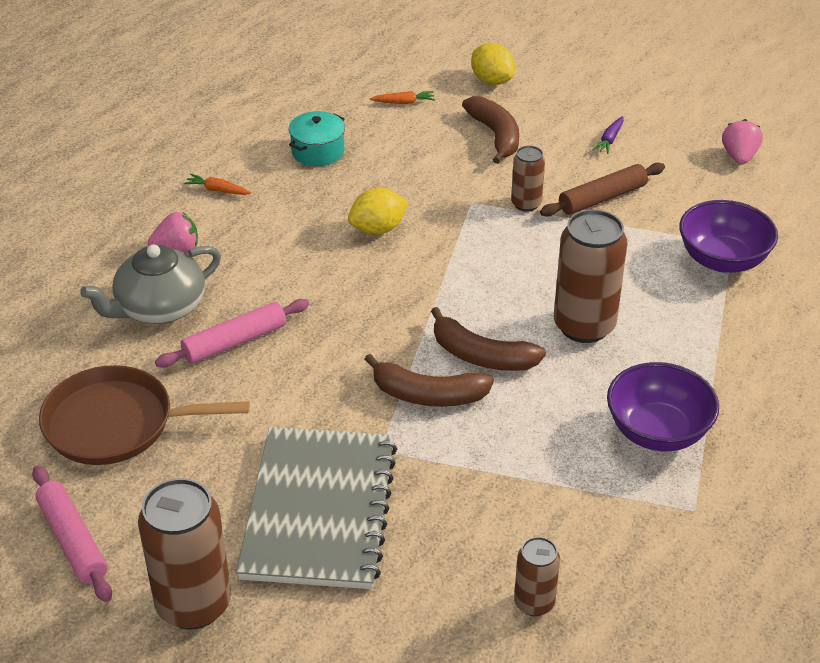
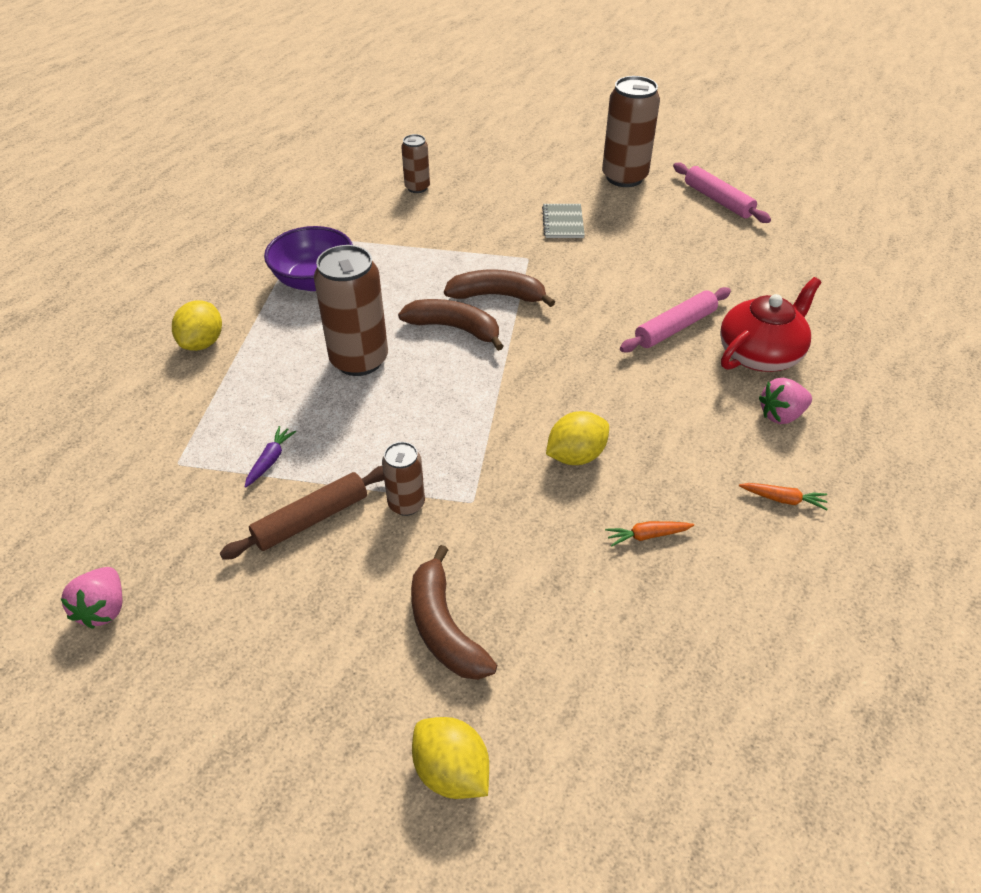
camera: 175 degrees right, 5 degrees up
brown pan [39,365,250,465] -> none
grey teapot [80,244,221,324] -> red teapot [720,277,821,372]
grey notebook [236,427,397,589] -> grey notebook [542,204,585,238], size x0.42
turquoise pot [289,111,345,166] -> none
orange carrot [370,91,435,104] -> orange carrot moved to [605,521,694,547]
purple carrot [592,116,624,154] -> purple carrot moved to [245,426,297,488]
purple bowl [679,200,778,273] -> none
none -> yellow lemon [172,300,222,351]

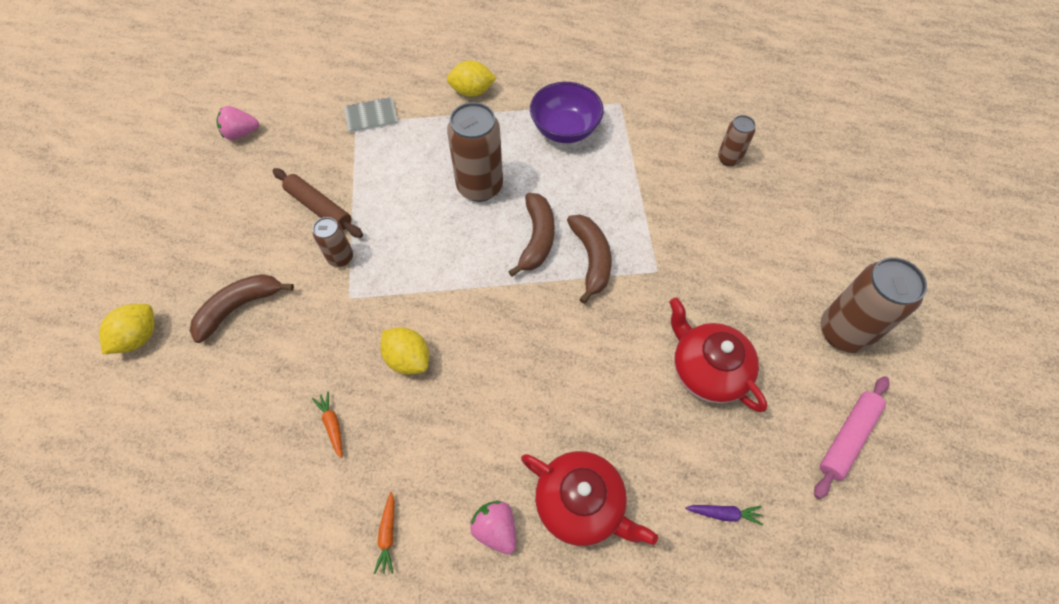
camera: 75 degrees right, 15 degrees up
purple carrot [245,426,297,488] -> purple carrot moved to [685,505,763,525]
grey notebook [542,204,585,238] -> grey notebook moved to [344,97,398,133]
pink rolling pin [620,287,731,352] -> none
none -> red teapot [669,297,767,412]

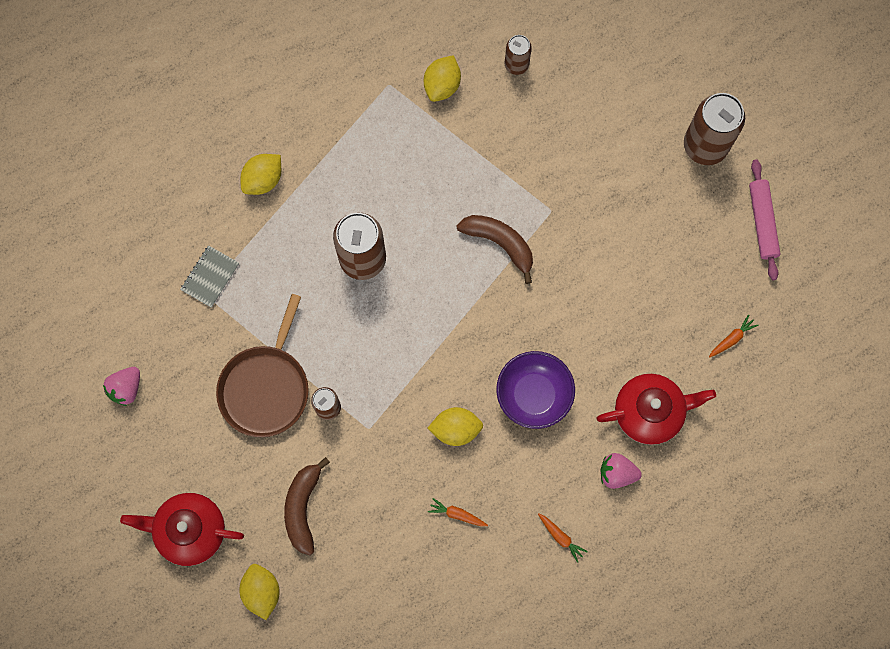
camera: 45 degrees left, 15 degrees up
brown rolling pin [272,168,363,238] -> brown pan [216,294,309,437]
brown banana [508,193,555,277] -> none
purple bowl [530,82,604,143] -> purple bowl moved to [496,351,575,429]
red teapot [669,297,767,412] -> red teapot moved to [120,493,244,566]
purple carrot [685,505,763,525] -> orange carrot [709,315,759,357]
none -> yellow lemon [424,55,461,102]

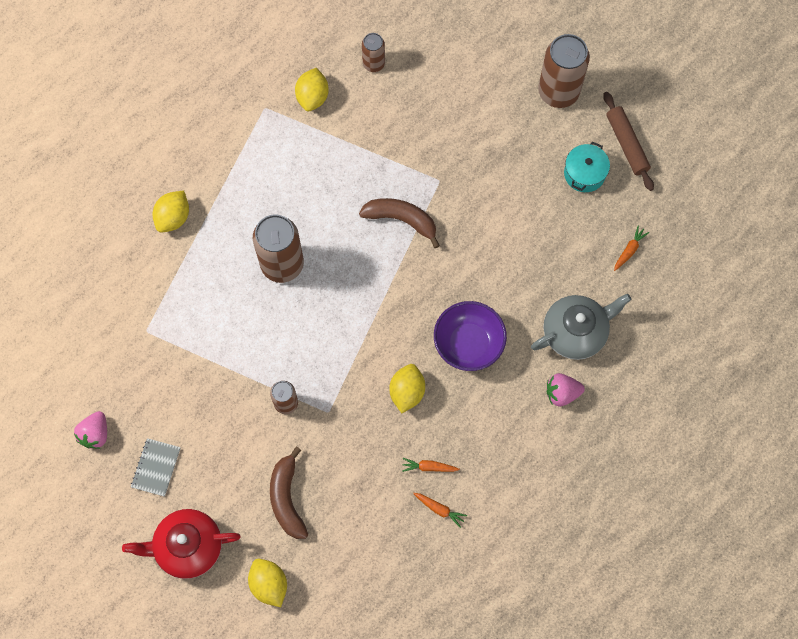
camera: 15 degrees left, 5 degrees down
grey notebook [180,245,239,308] -> grey notebook moved to [131,438,181,497]
brown pan [216,294,309,437] -> none
yellow lemon [428,407,483,446] -> yellow lemon turned 60 degrees counterclockwise [389,364,425,413]
orange carrot [538,514,588,563] -> orange carrot moved to [413,493,467,528]
red teapot [596,374,716,445] -> grey teapot [531,294,631,360]
pink rolling pin [749,159,780,280] -> brown rolling pin [603,92,654,191]
none -> turquoise pot [564,142,610,192]

